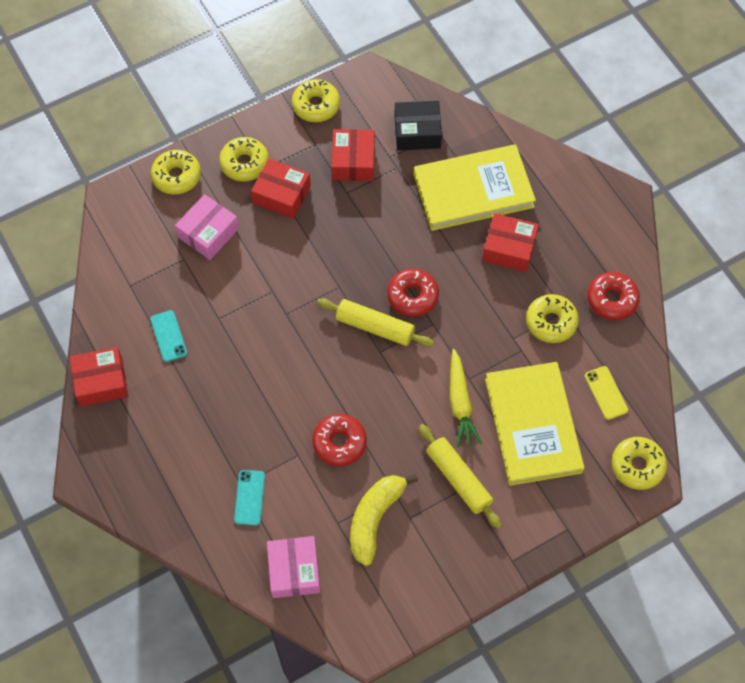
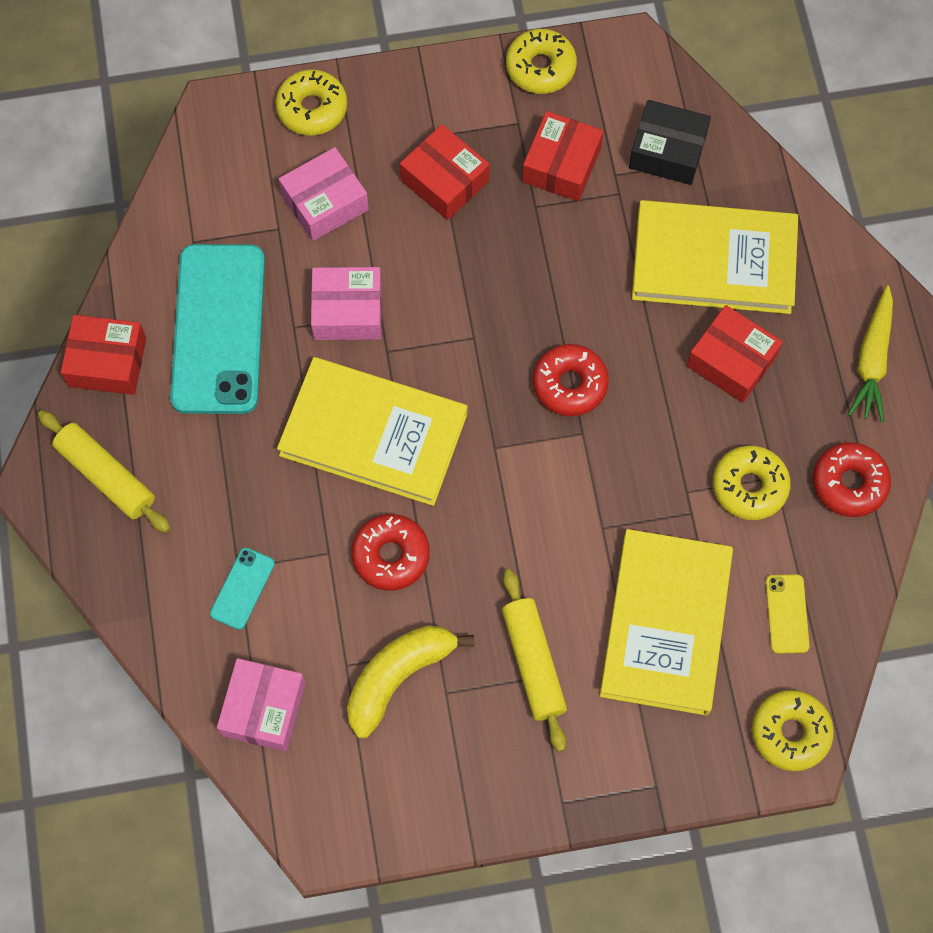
camera: 20 degrees right, 5 degrees up
turquoise phone [150,310,187,362] -> turquoise phone [170,244,265,414], size x2.39
yellow donut [219,137,269,181] -> none
yellow rolling pin [317,298,434,347] -> yellow rolling pin moved to [38,410,170,533]
yellow carrot [450,349,482,448] -> yellow carrot moved to [848,285,893,422]
none -> yellow book [277,357,468,506]
none -> pink box [311,267,382,340]

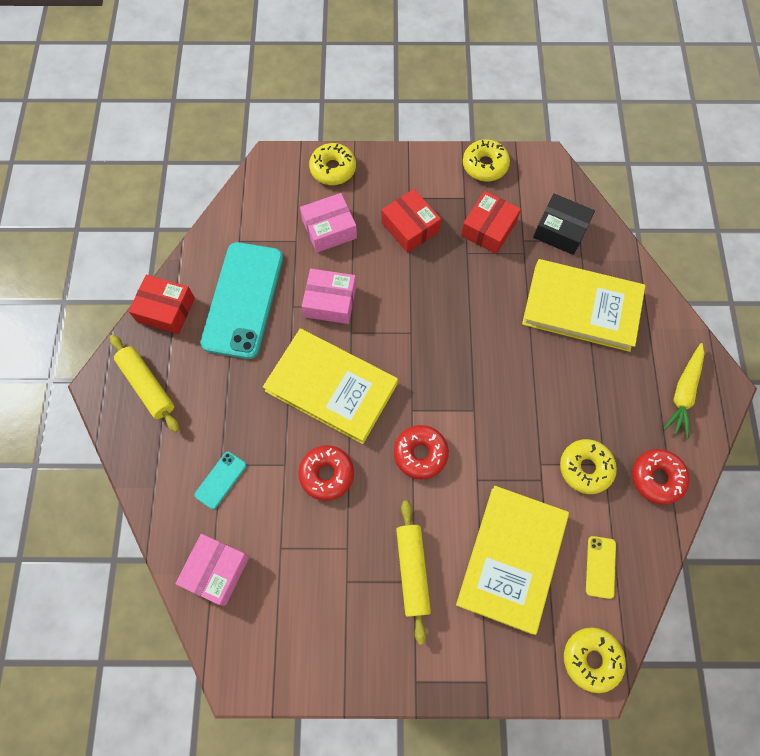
camera: 10 degrees right, 0 degrees up
yellow banana [347,625,474,738] -> none
red donut [533,344,609,416] -> red donut moved to [394,425,449,480]
red box [687,305,783,403] -> none

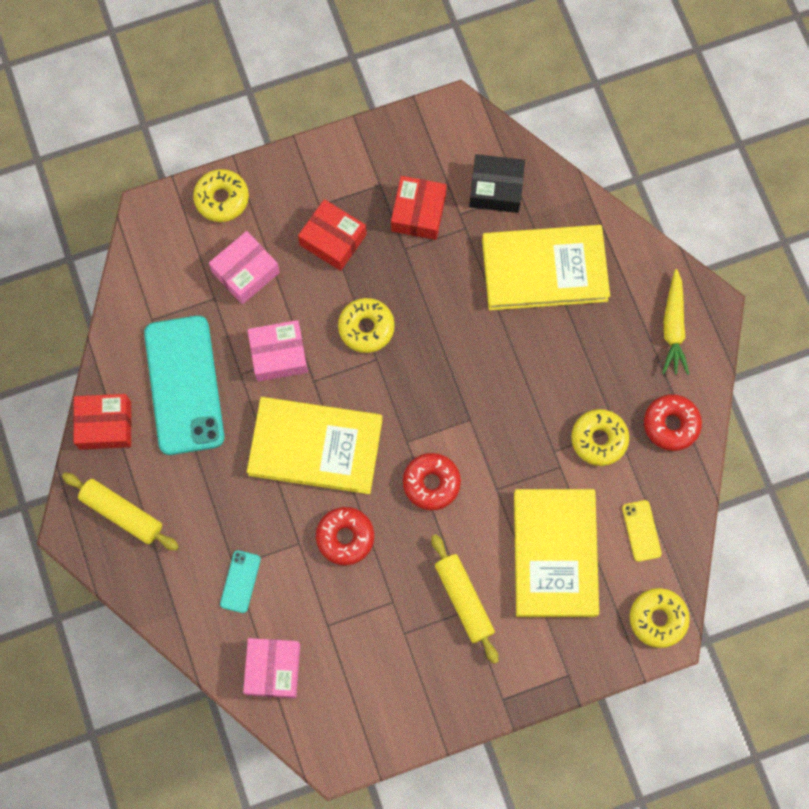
camera: 20 degrees left, 5 degrees up
yellow donut [463,139,510,182] -> yellow donut moved to [338,298,395,353]

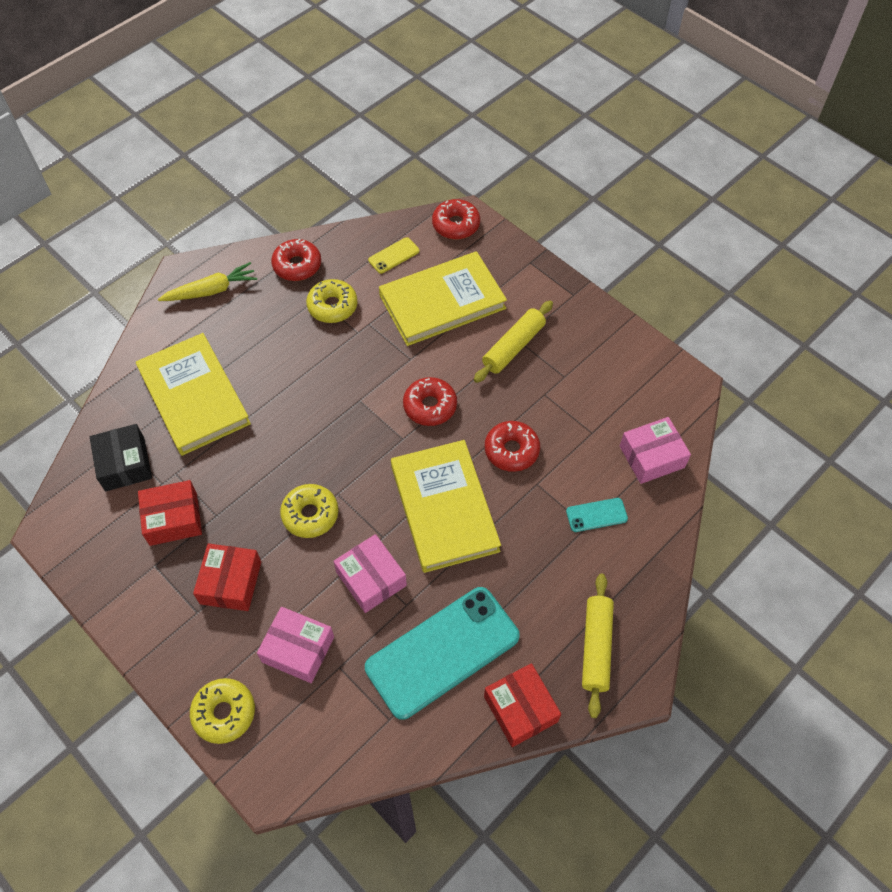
camera: 115 degrees left, 15 degrees down
yellow donut [630,588,690,648] -> red donut [432,199,480,239]

